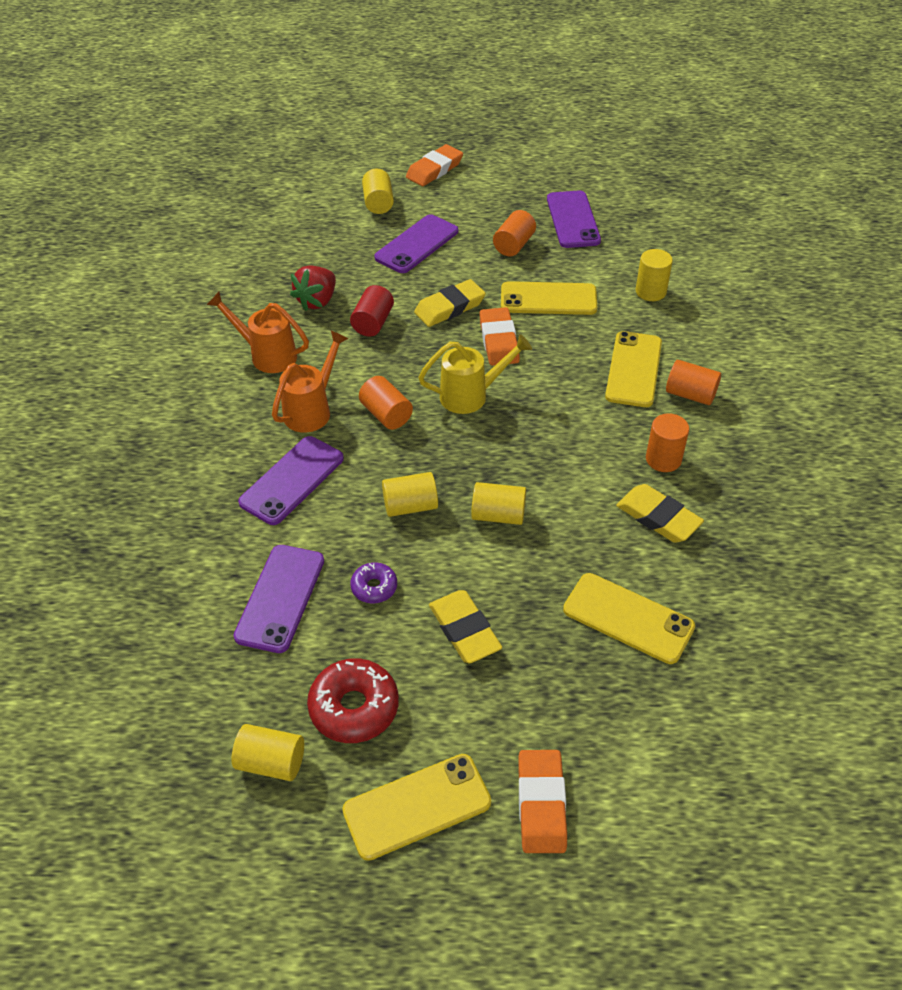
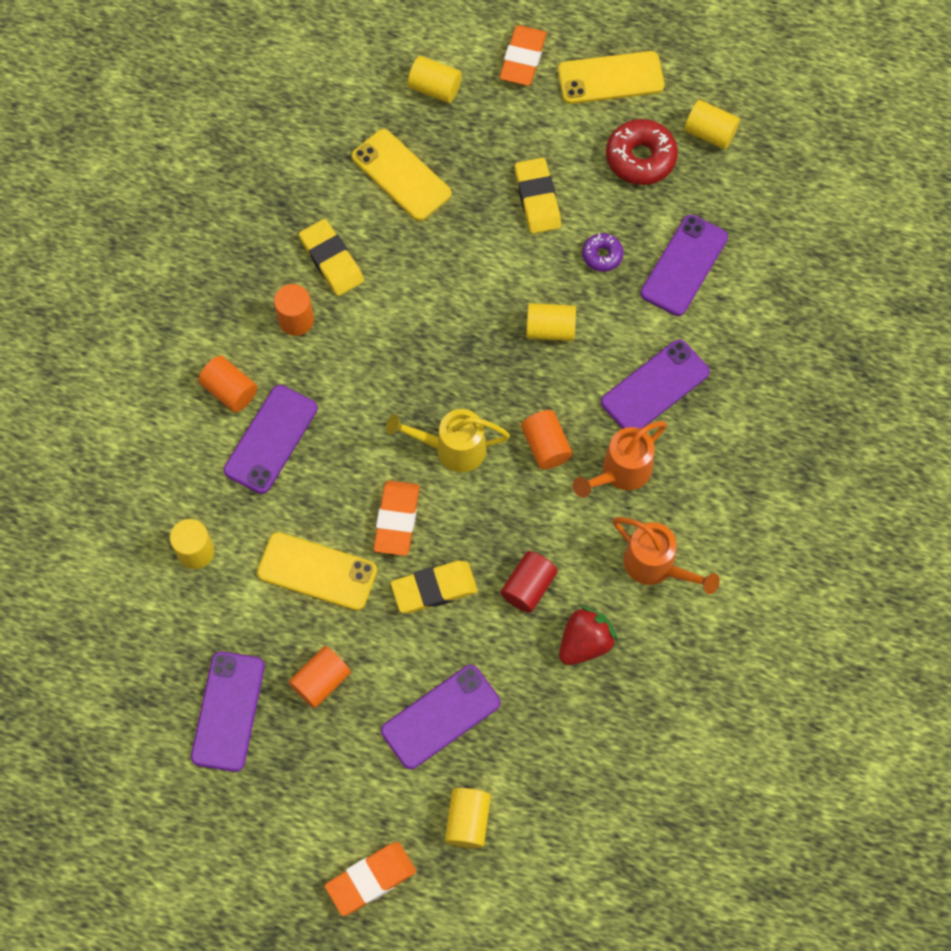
camera: 165 degrees left, 20 degrees up
yellow cylinder [471,482,526,525] -> yellow cylinder moved to [408,56,462,103]
yellow phone [605,331,662,407] -> purple phone [224,385,318,494]

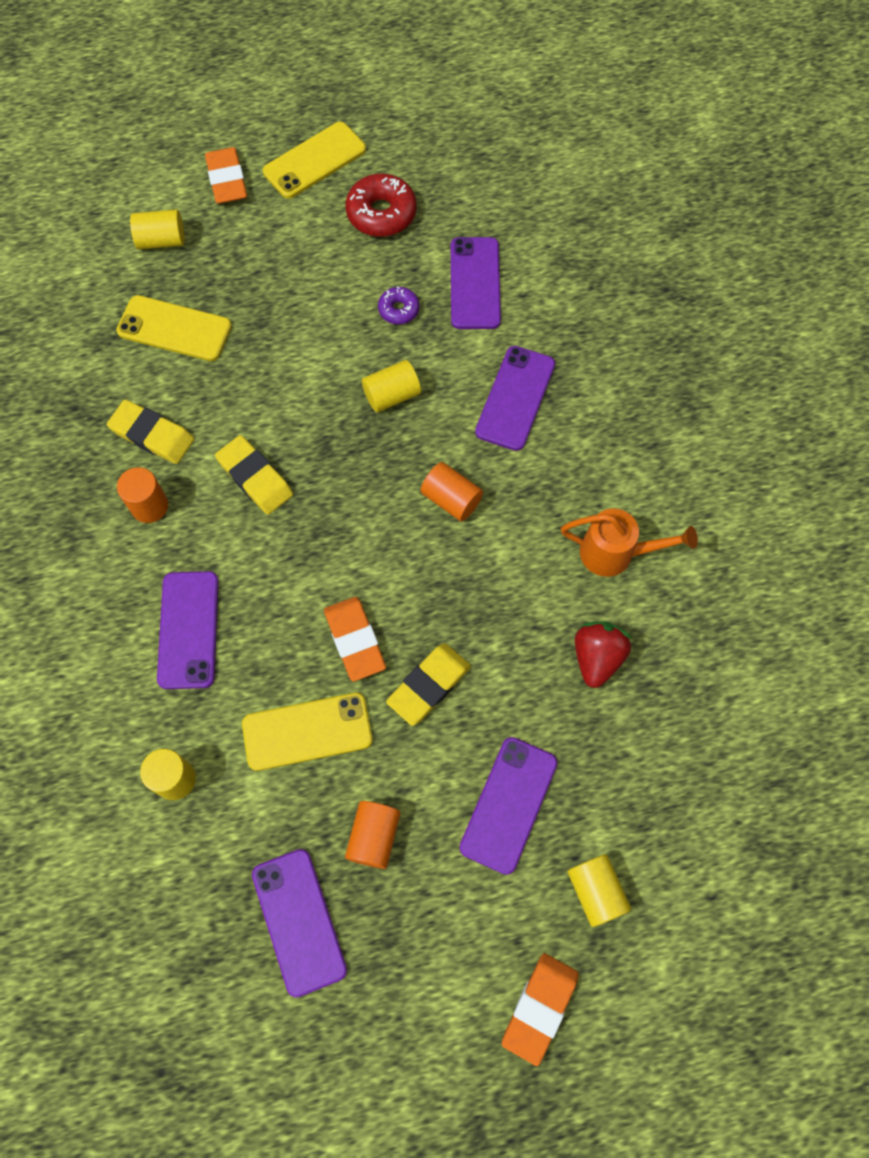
camera: 30 degrees left, 0 degrees up
orange cylinder [198,356,257,412] -> none
yellow watering can [386,409,510,472] -> none
red cylinder [501,551,558,613] -> none
yellow eraser [515,158,561,234] -> yellow eraser moved to [215,435,293,515]
orange watering can [573,421,667,498] -> none
yellow cylinder [684,100,740,149] -> none

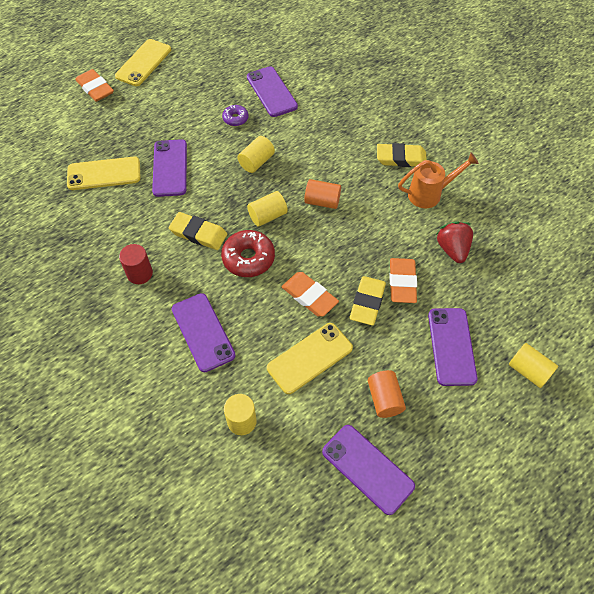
camera: 25 degrees left, 10 degrees down
yellow eraser [107,400,194,464] -> yellow eraser moved to [377,143,427,167]
orange cylinder [117,467,168,523] -> red cylinder [119,244,153,284]
yellow cylinder [130,209,185,250] -> yellow cylinder moved to [247,191,288,227]
red donut [346,174,417,237] -> red donut moved to [221,230,275,277]
purple phone [475,346,555,451] -> purple phone moved to [152,139,187,197]
orange eraser [502,953,579,1066] -> orange eraser moved to [390,258,417,303]

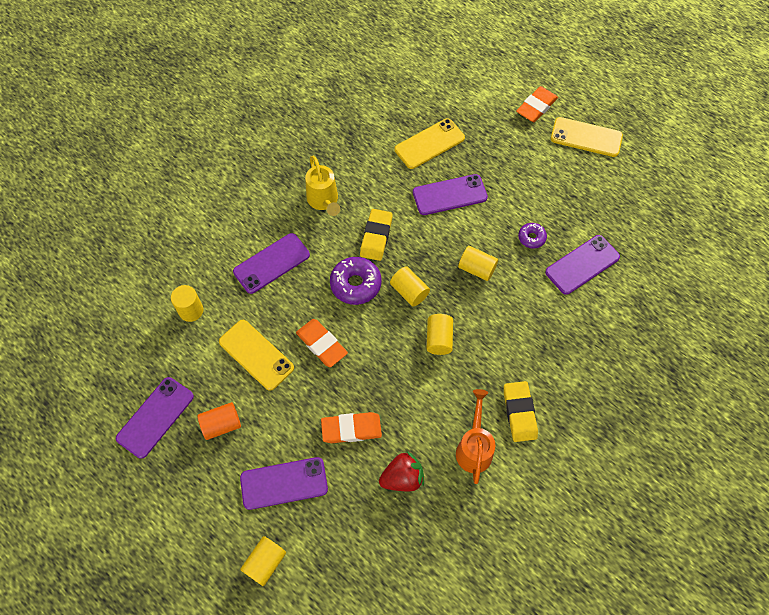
camera: 80 degrees right, 5 degrees up
yellow phone [67,157,140,190] -> yellow phone turned 75 degrees clockwise [395,118,465,169]
red cylinder [119,244,153,284] -> yellow watering can [305,156,340,216]
red donut [221,230,275,277] -> purple donut [330,257,381,305]
orange eraser [281,272,339,317] -> orange eraser turned 75 degrees counterclockwise [296,319,348,367]
orange cylinder [304,179,341,209] -> yellow cylinder [427,314,453,355]
yellow eraser [349,276,386,325] -> none
orange watering can [398,153,479,208] -> orange watering can turned 150 degrees counterclockwise [456,389,496,484]

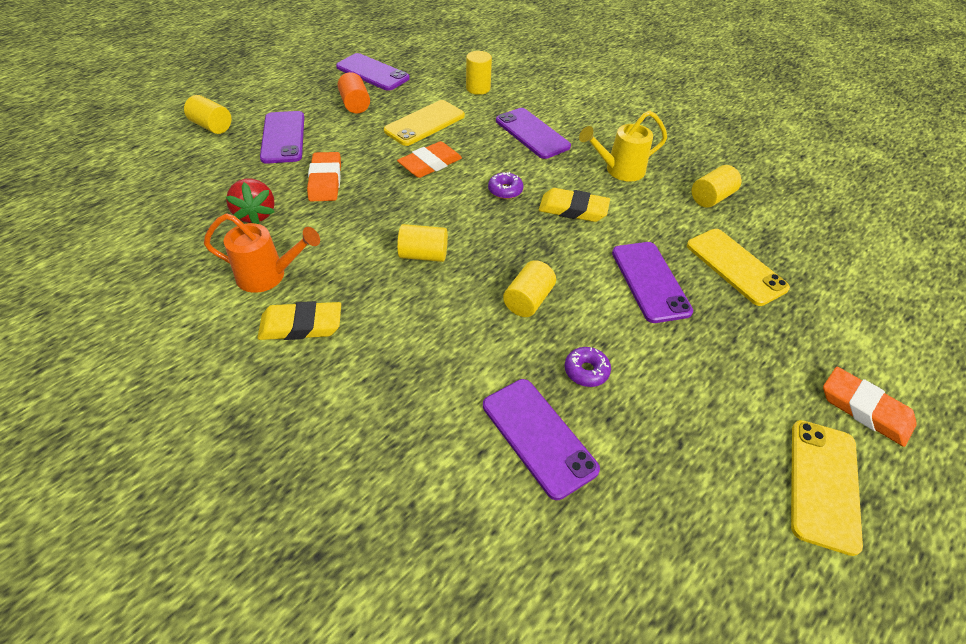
camera: 90 degrees right, 15 degrees down
purple donut [330,257,381,305] -> purple donut [488,172,523,199], size x0.57
yellow cylinder [390,266,430,306] -> yellow cylinder moved to [692,165,742,208]

